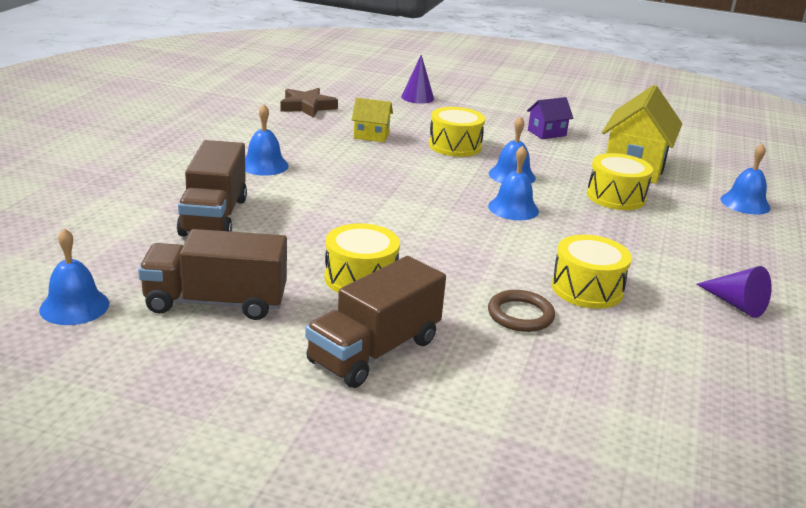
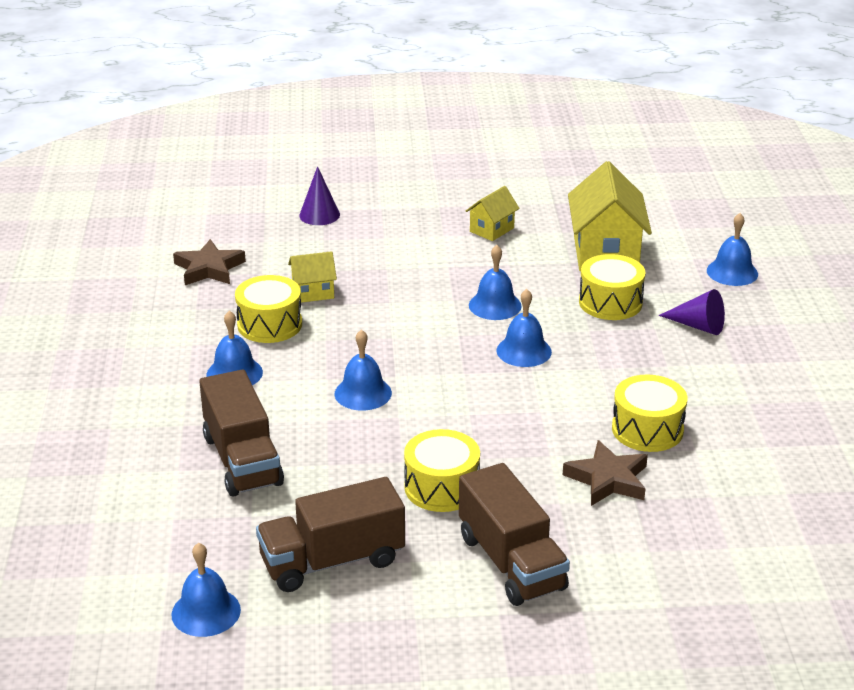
camera: 20 degrees left, 5 degrees up
brown truck [305,256,446,388] -> brown truck turned 45 degrees counterclockwise [459,463,570,606]
yellow drum [429,107,485,157] -> yellow drum moved to [235,275,302,343]
brown ring [488,290,555,332] -> brown star [563,440,648,506]
purple house [527,97,573,139] -> yellow house [466,186,520,241]
purple cone [696,266,772,318] -> purple cone moved to [659,289,725,335]
none -> blue bell [334,330,392,410]

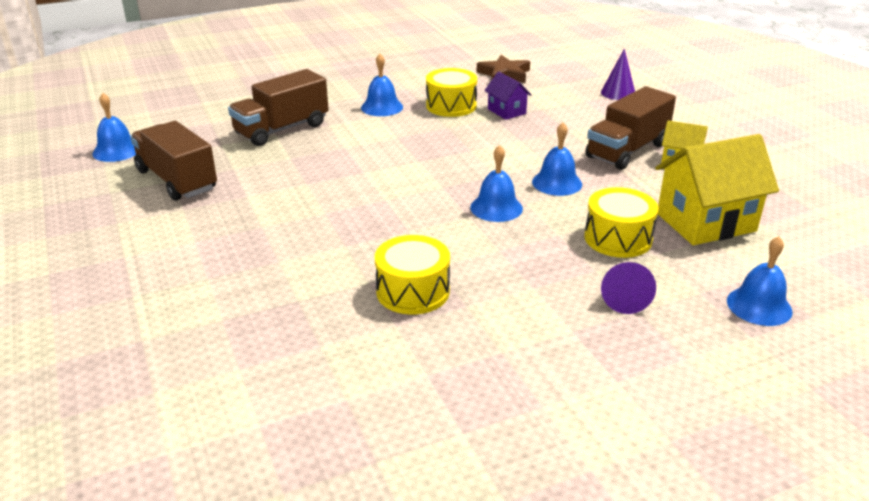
camera: 70 degrees right, 0 degrees up
yellow house [288,251,337,303] -> purple house [484,72,531,120]
blue bell [334,330,392,410] -> none
yellow drum [404,429,480,512] -> none
brown truck [459,463,570,606] -> brown truck moved to [585,86,676,170]
brown star [563,440,648,506] -> none

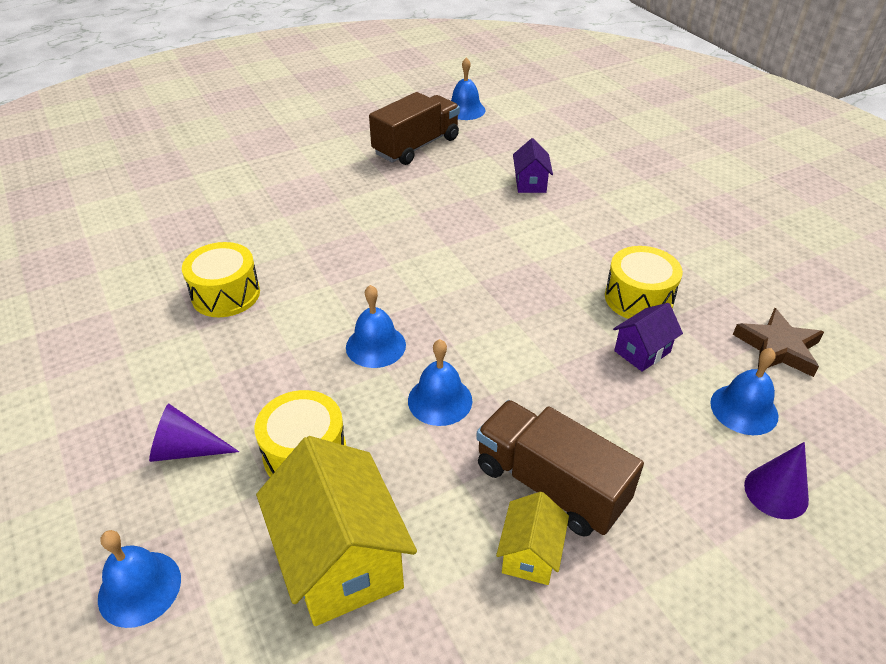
camera: 85 degrees right, 10 degrees up
brown truck [228,69,329,146] -> purple house [513,138,553,193]
blue bell [361,54,403,116] -> blue bell moved to [710,348,778,435]

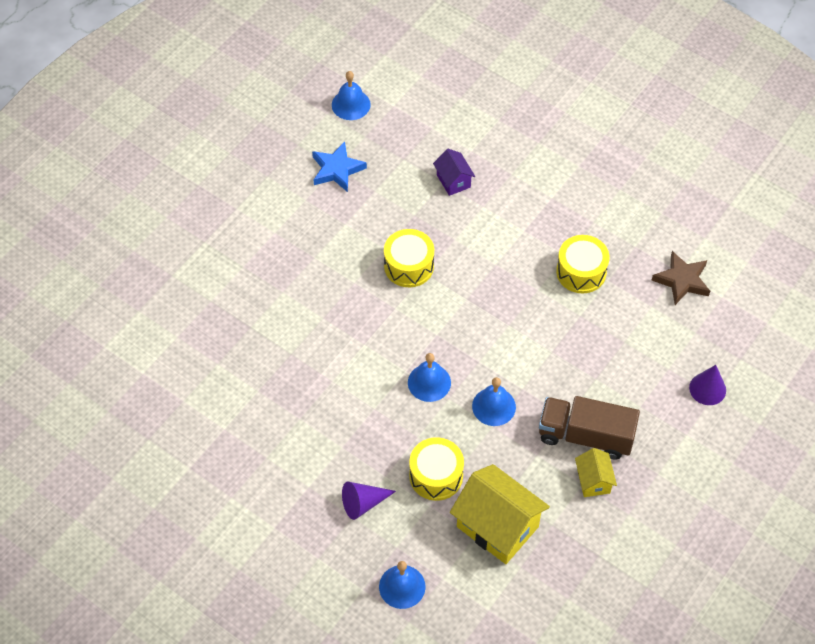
camera: 25 degrees left, 15 degrees up
yellow drum [182,242,260,317] -> yellow drum moved to [384,229,434,287]
brown truck [369,92,460,165] -> blue star [312,141,367,192]
purple house [613,303,683,372] -> none
blue bell [710,348,778,435] -> none

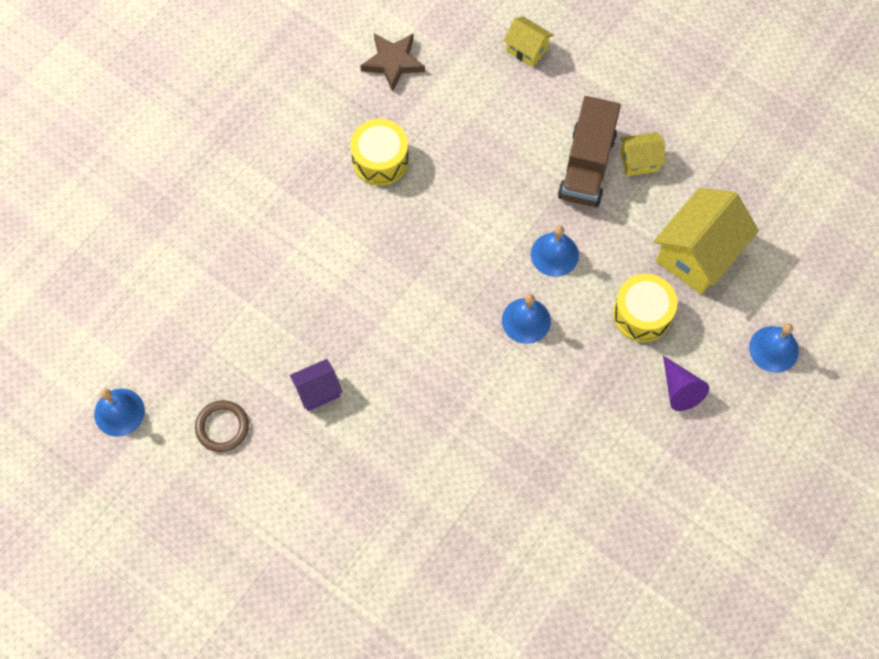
camera: 90 degrees left, 10 degrees up
blue star [312,141,367,192] -> brown ring [195,400,249,452]
yellow drum [384,229,434,287] -> none
purple house [433,149,475,196] -> purple house moved to [290,359,343,411]
purple cone [689,365,726,405] -> yellow house [503,17,554,67]

